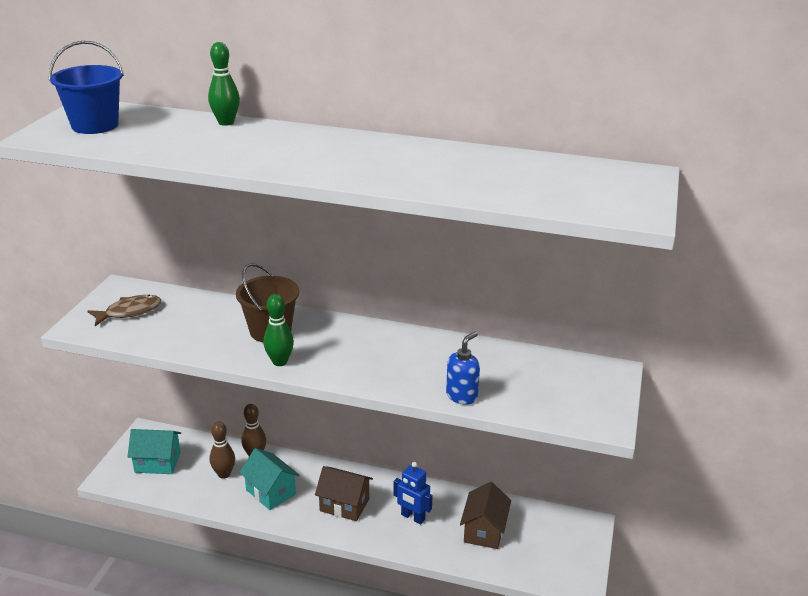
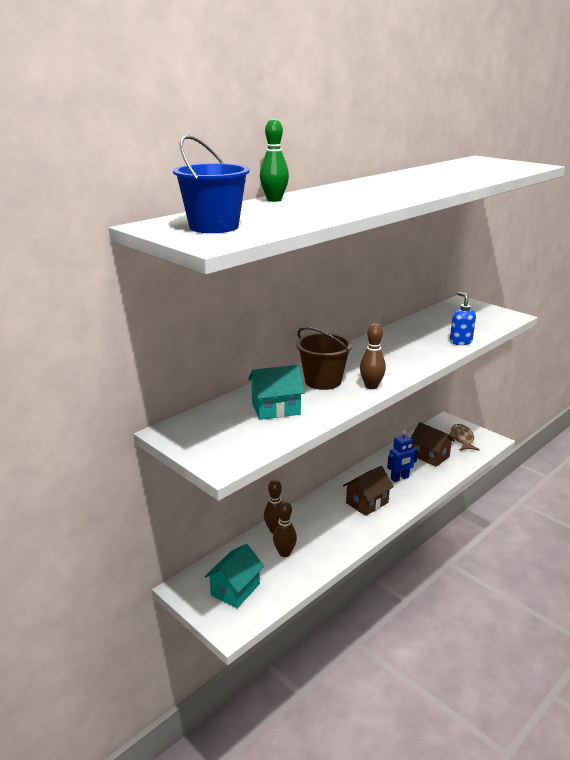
camera: 60 degrees left, 5 degrees down
brown fish [87,295,161,326] -> brown fish moved to [449,424,480,451]
turquoise house [239,448,300,510] -> turquoise house moved to [248,365,305,420]
green bowling pin [263,294,294,366] -> brown bowling pin [360,323,386,389]

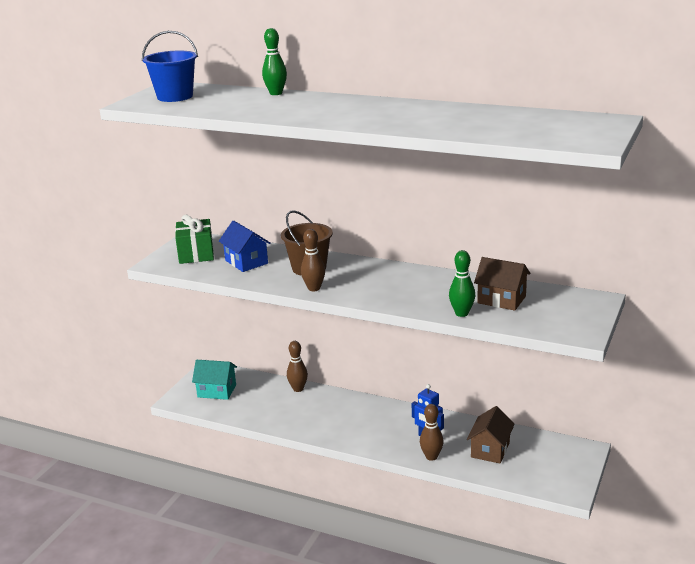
camera: 70 degrees right, 0 degrees up
turquoise house [248,365,305,420] -> blue house [219,220,271,272]
brown bowling pin [273,501,297,557] -> brown bowling pin moved to [420,404,444,461]
brown house [343,466,394,516] -> brown house moved to [474,257,531,311]
brown fish [449,424,480,451] -> none
blue soap dispenser [450,292,476,345] -> green bowling pin [449,250,475,317]
none -> green gift [175,215,214,264]

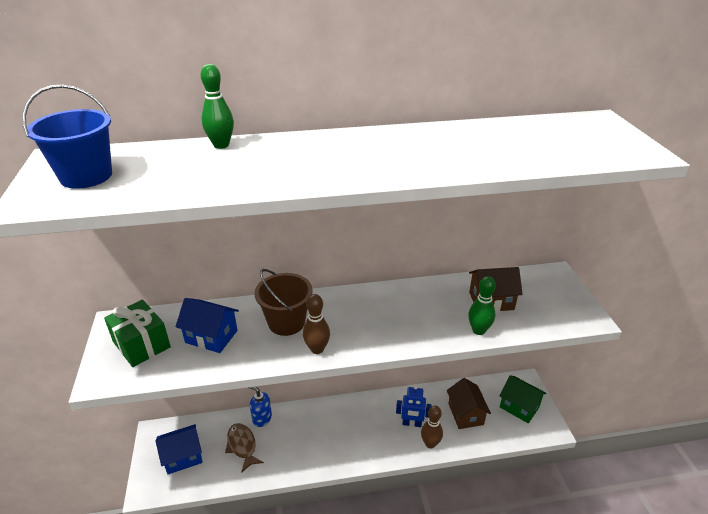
camera: 35 degrees left, 10 degrees up
turquoise house [192,360,237,400] -> blue house [156,424,203,474]
brown bowling pin [287,341,308,392] -> blue soap dispenser [248,387,272,427]
none -> brown fish [225,423,264,473]
none -> green house [499,376,547,423]

